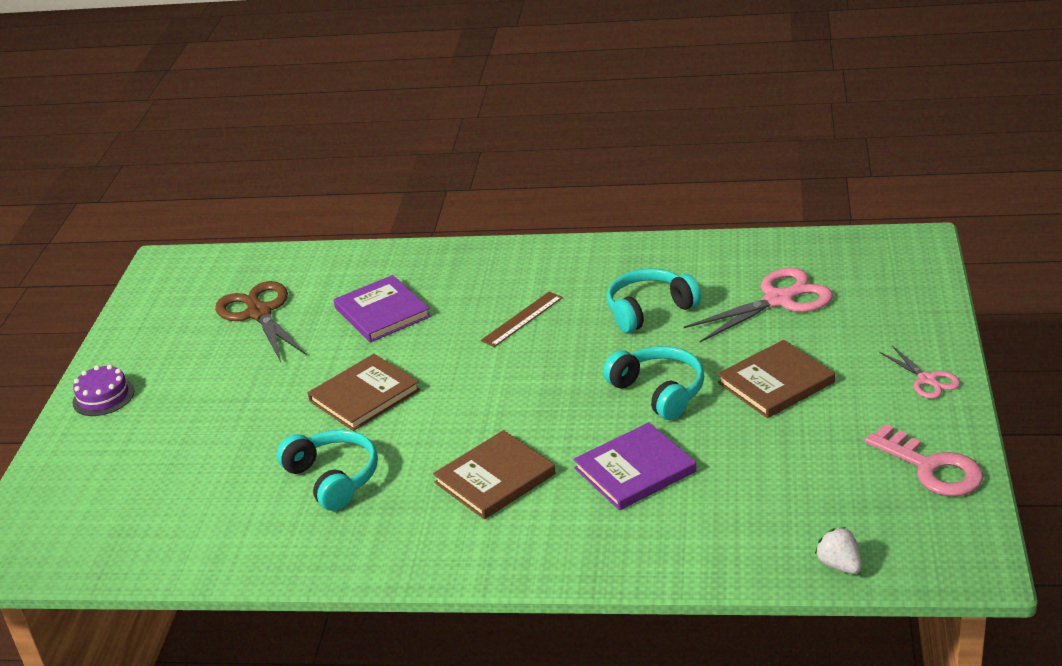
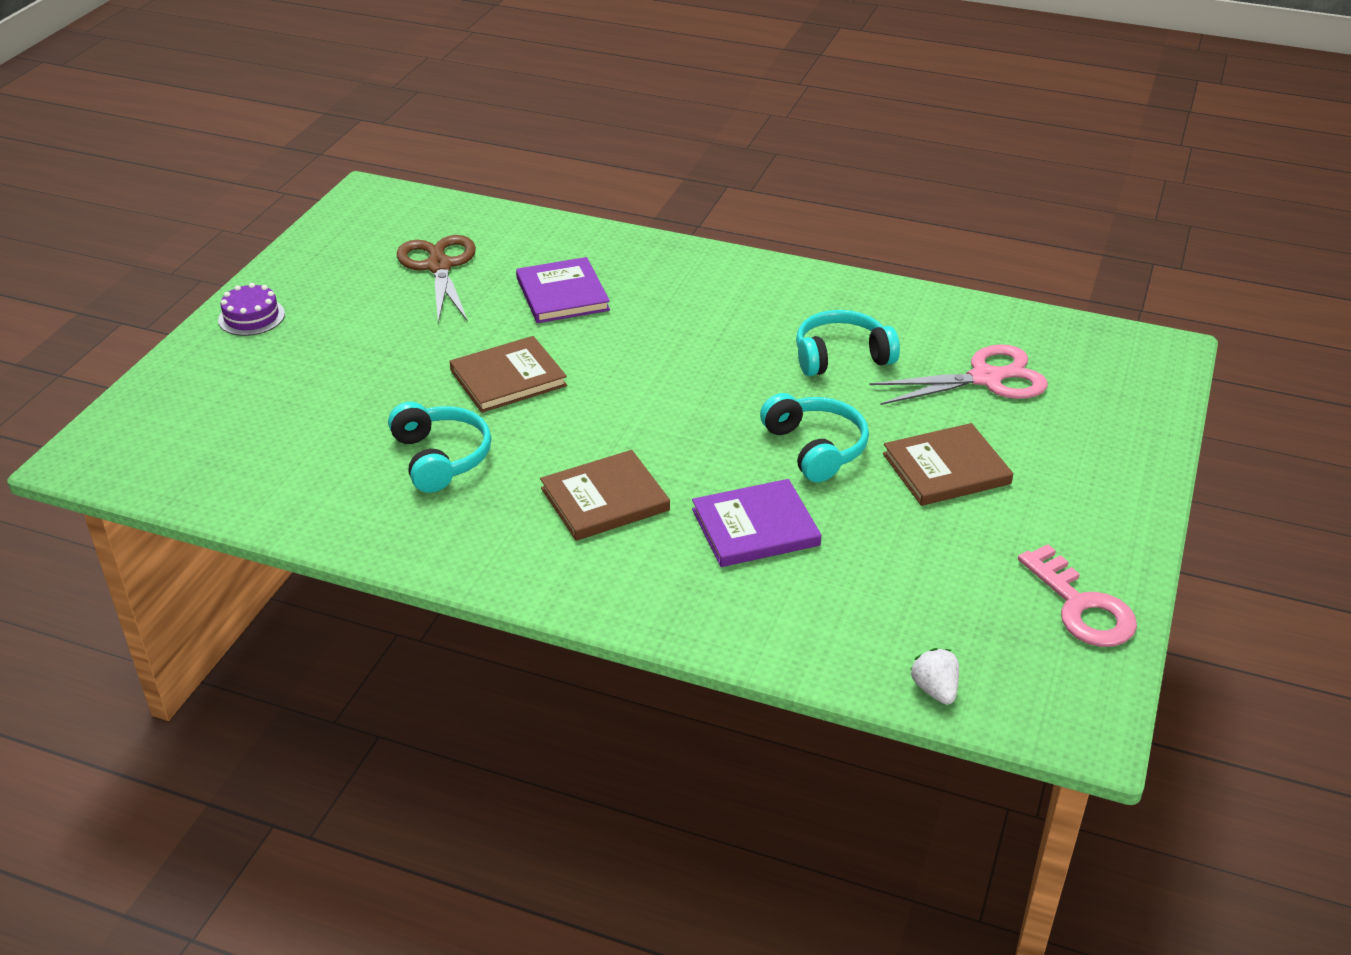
camera: 10 degrees right, 5 degrees up
brown ruler [481,292,563,347] -> none
pink scissors [879,346,960,399] -> none

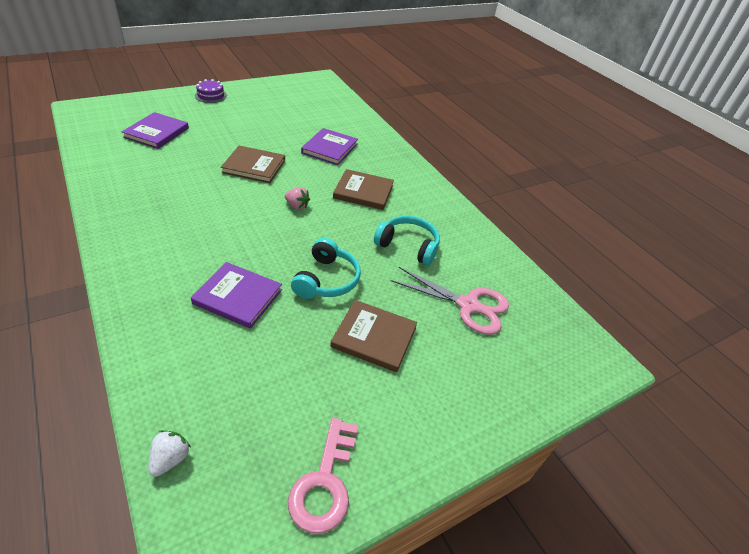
camera: 35 degrees right, 5 degrees up
turquoise headphones [388,402,492,493] -> none
brown scissors [397,235,476,323] -> none
brown book [540,450,670,541] -> brown book moved to [333,169,394,210]
none -> purple book [122,112,189,149]
none -> pink strawberry [285,187,310,210]

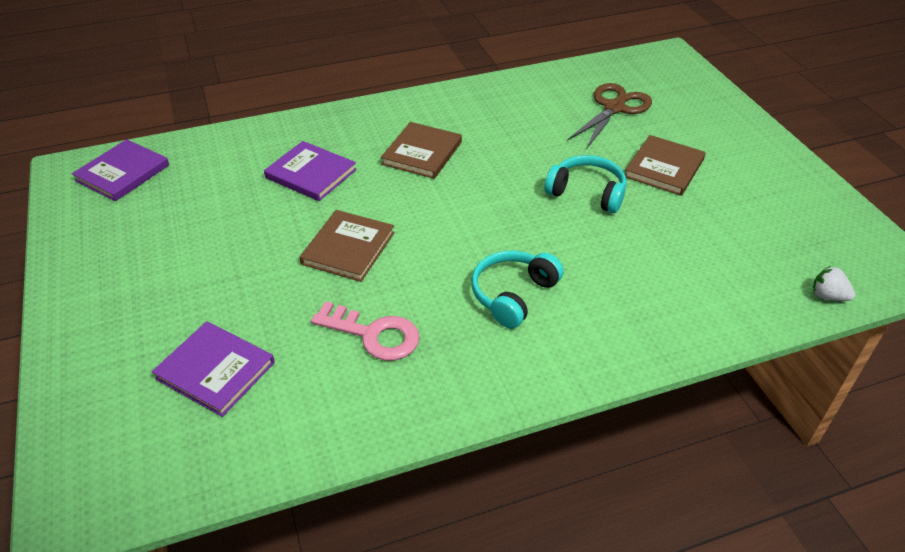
camera: 75 degrees left, 0 degrees up
purple book [191,262,282,329] -> purple book moved to [72,139,169,201]
purple cake [195,79,227,103] -> none
pink strawberry [285,187,310,210] -> none
pink key [288,418,359,534] -> pink key moved to [311,301,420,361]
turquoise headphones [374,216,440,265] -> turquoise headphones moved to [471,251,564,329]
pink scissors [390,267,509,335] -> brown scissors [567,83,652,149]

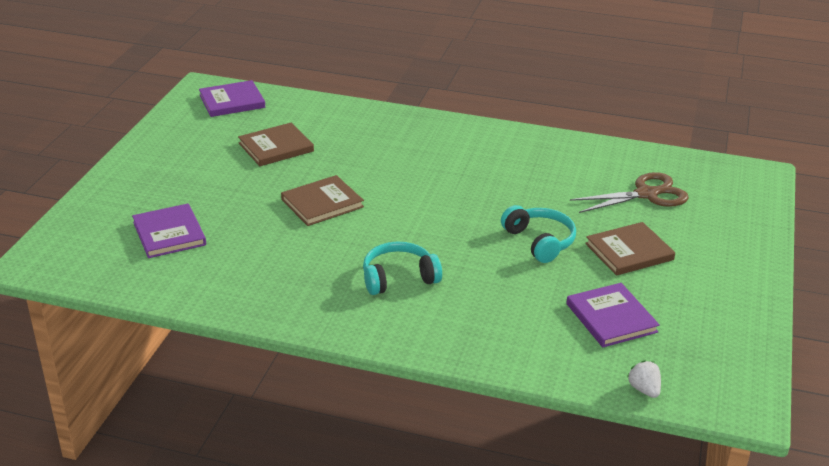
camera: 35 degrees right, 10 degrees down
purple book [264,141,357,201] -> purple book moved to [566,283,660,347]
pink key [311,301,420,361] -> none
brown book [381,122,462,179] -> brown book moved to [238,123,314,166]

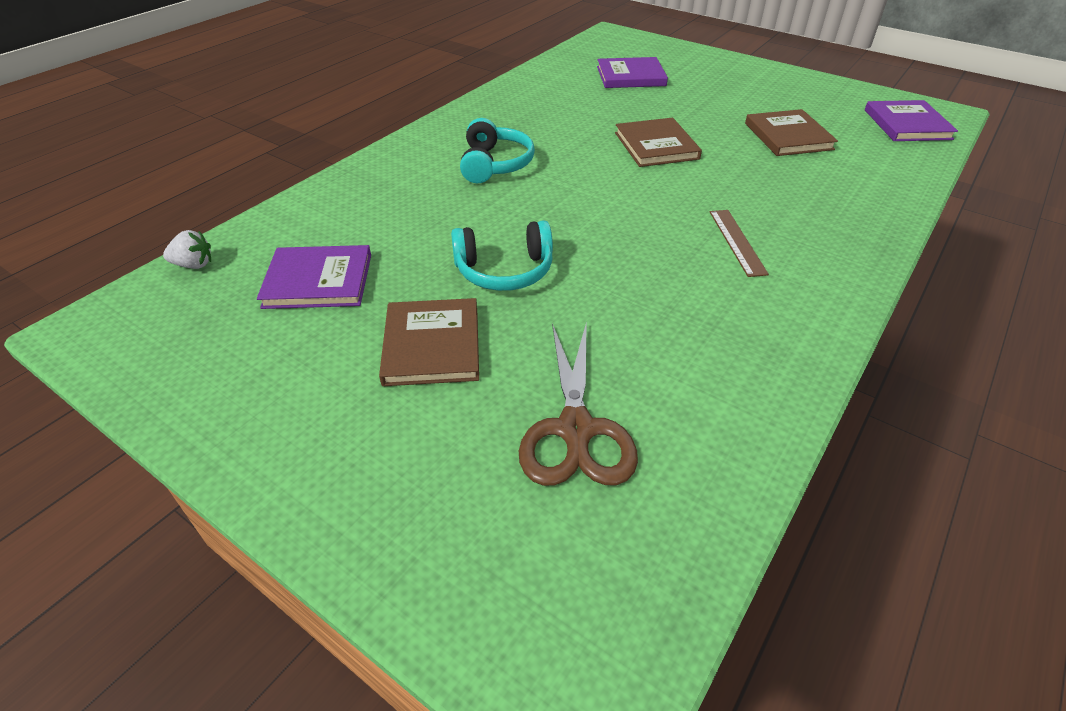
camera: 110 degrees right, 10 degrees up
none -> brown ruler [710,210,769,277]

